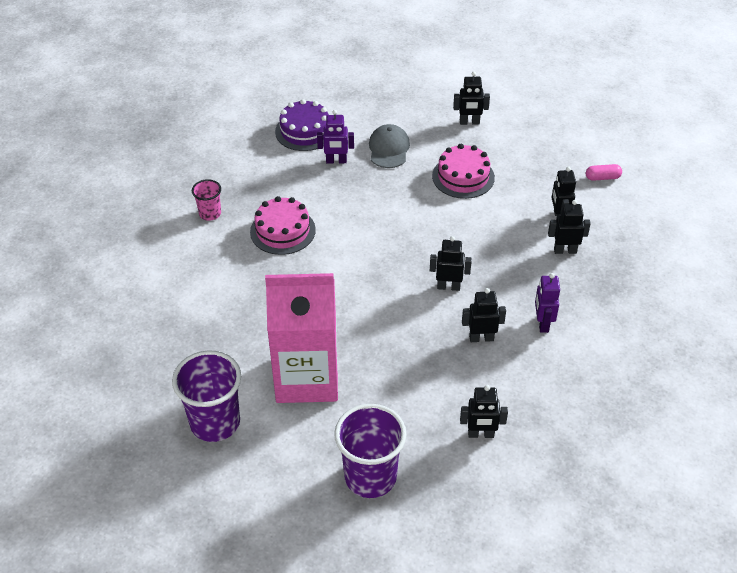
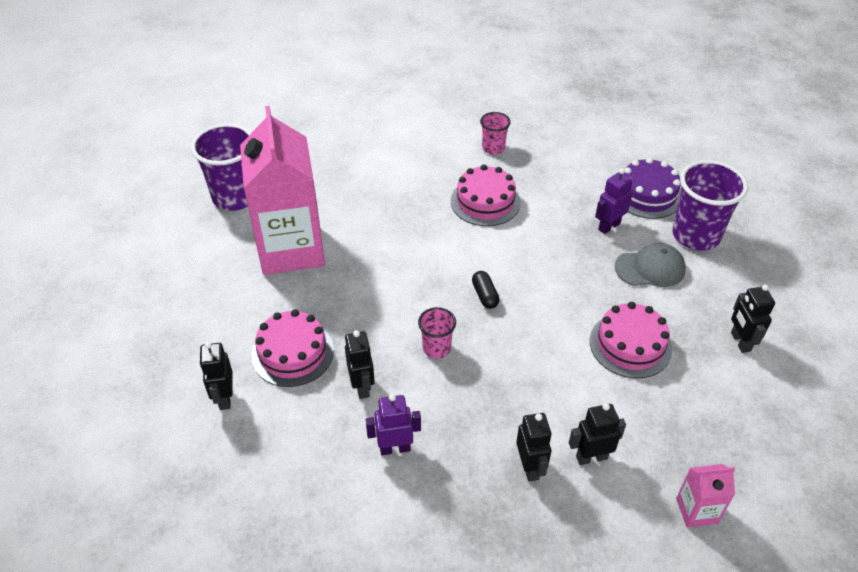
camera: 80 degrees right, 0 degrees up
purple robot [317,110,354,163] -> purple robot turned 60 degrees clockwise [595,168,633,234]
purple cup [334,404,407,498] -> purple cup moved to [672,160,748,251]
black robot [430,236,472,291] -> pink cup [418,307,456,359]
pink capsule [586,164,622,181] -> pink carton [676,464,735,528]
none -> pink cake [251,309,334,387]
none -> black capsule [472,271,500,309]

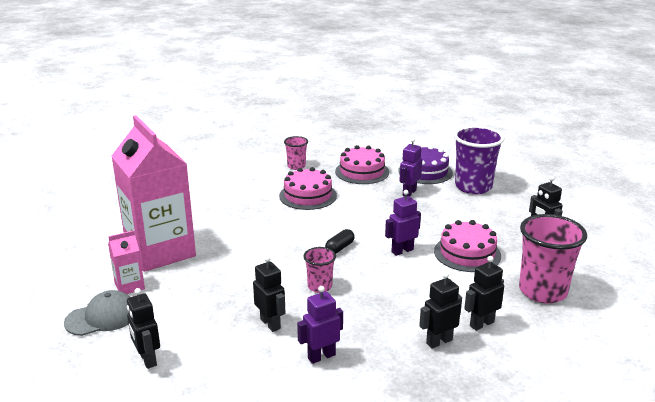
camera: 20 degrees left, 20 degrees down
purple cup [191,123,252,211] -> none
pink cake [251,309,334,387] -> pink cake moved to [335,145,389,184]
black capsule [472,271,500,309] -> black capsule turned 75 degrees clockwise [325,229,355,253]
black robot [516,413,552,482] -> black robot turned 90 degrees counterclockwise [419,272,462,349]
grey cap [615,243,686,287] -> grey cap moved to [64,290,130,336]
pink carton [676,464,735,528] -> pink carton moved to [108,230,145,294]
none -> purple robot [385,190,421,256]
none -> pink cup [519,214,587,304]

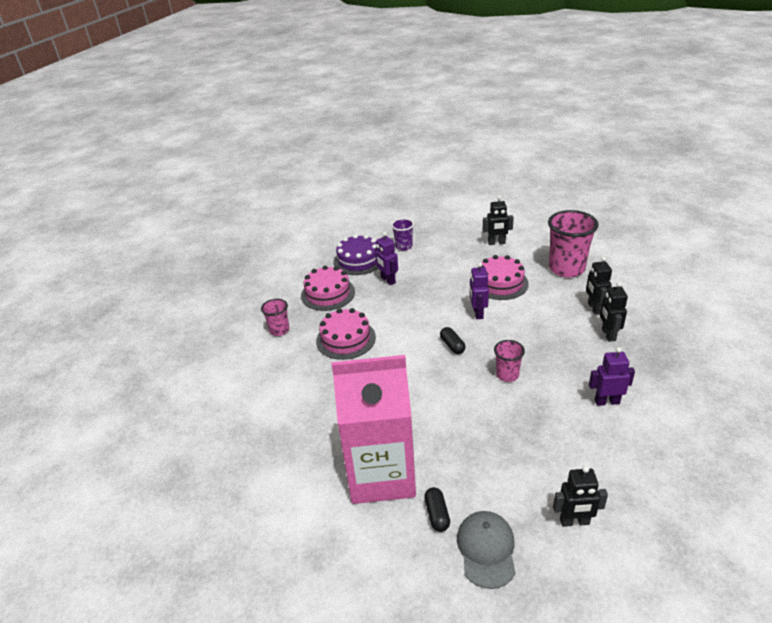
camera: 60 degrees left, 10 degrees up
pink carton [108,230,145,294] -> black capsule [424,487,450,532]
black robot [253,256,285,332] -> none
purple robot [297,286,343,364] -> purple robot turned 90 degrees clockwise [589,347,635,406]
purple cup [454,126,505,194] -> purple cup [391,218,414,251], size x0.52

